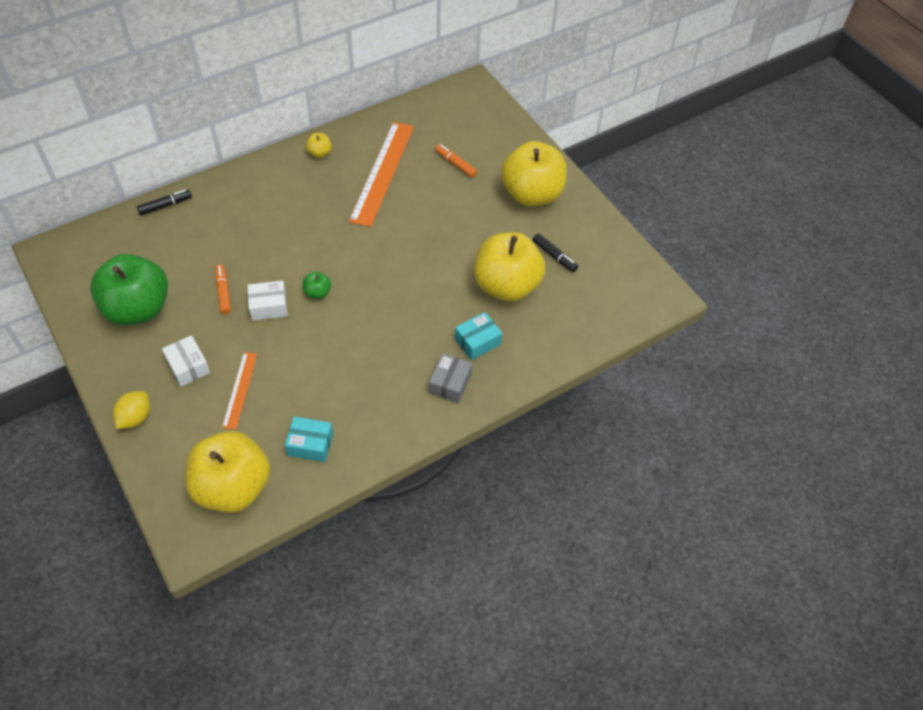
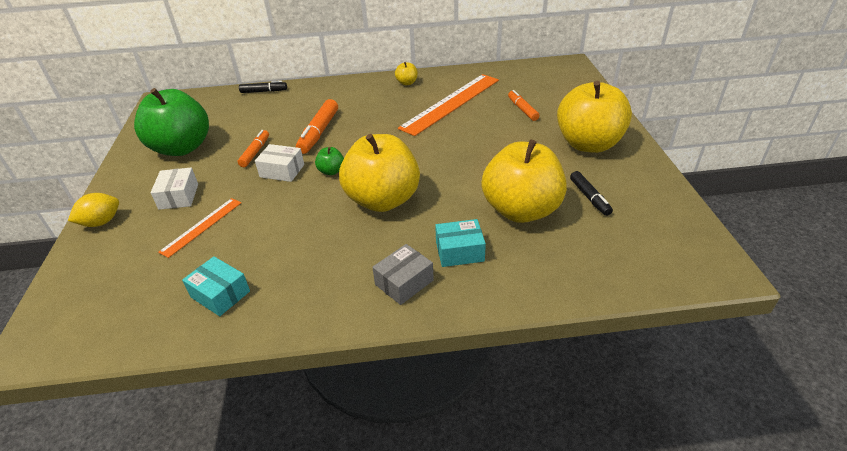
camera: 30 degrees right, 15 degrees down
yellow apple [185,431,270,513] -> yellow apple moved to [339,134,420,212]
none -> orange marker [296,99,338,154]

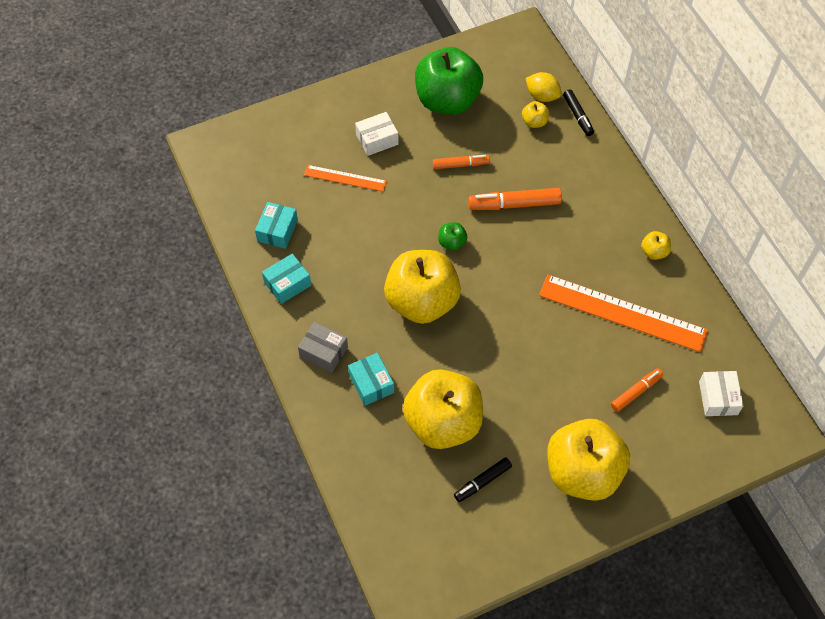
camera: 70 degrees right, 20 degrees up
yellow lemon [68,193,119,227] -> yellow lemon moved to [525,72,562,102]
white box [255,144,304,182] -> white box moved to [699,371,743,416]
none -> turquoise box [262,254,311,304]
none -> yellow apple [522,101,549,128]

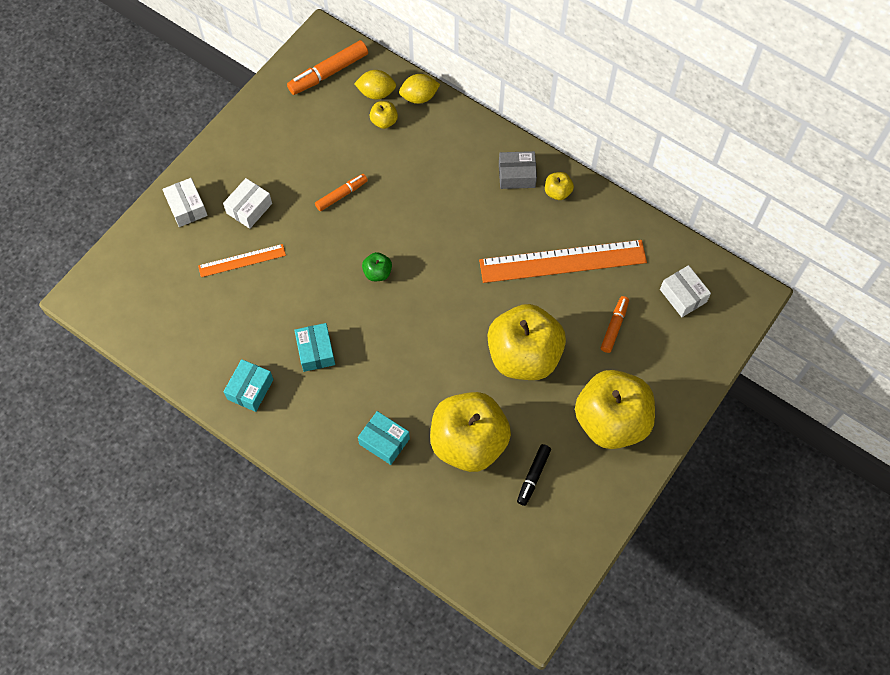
camera: 30 degrees left, 5 degrees up
turquoise box [255,202,298,249] -> turquoise box moved to [294,323,335,372]
grey box [298,322,348,372] -> grey box moved to [499,151,537,189]
yellow apple [384,250,461,324] -> yellow apple moved to [488,304,566,380]
green apple [415,47,483,115] -> none
orange marker [468,188,562,210] -> orange marker moved to [287,40,368,95]
black marker [563,89,594,136] -> yellow lemon [399,74,440,104]
none -> white box [162,178,208,227]

